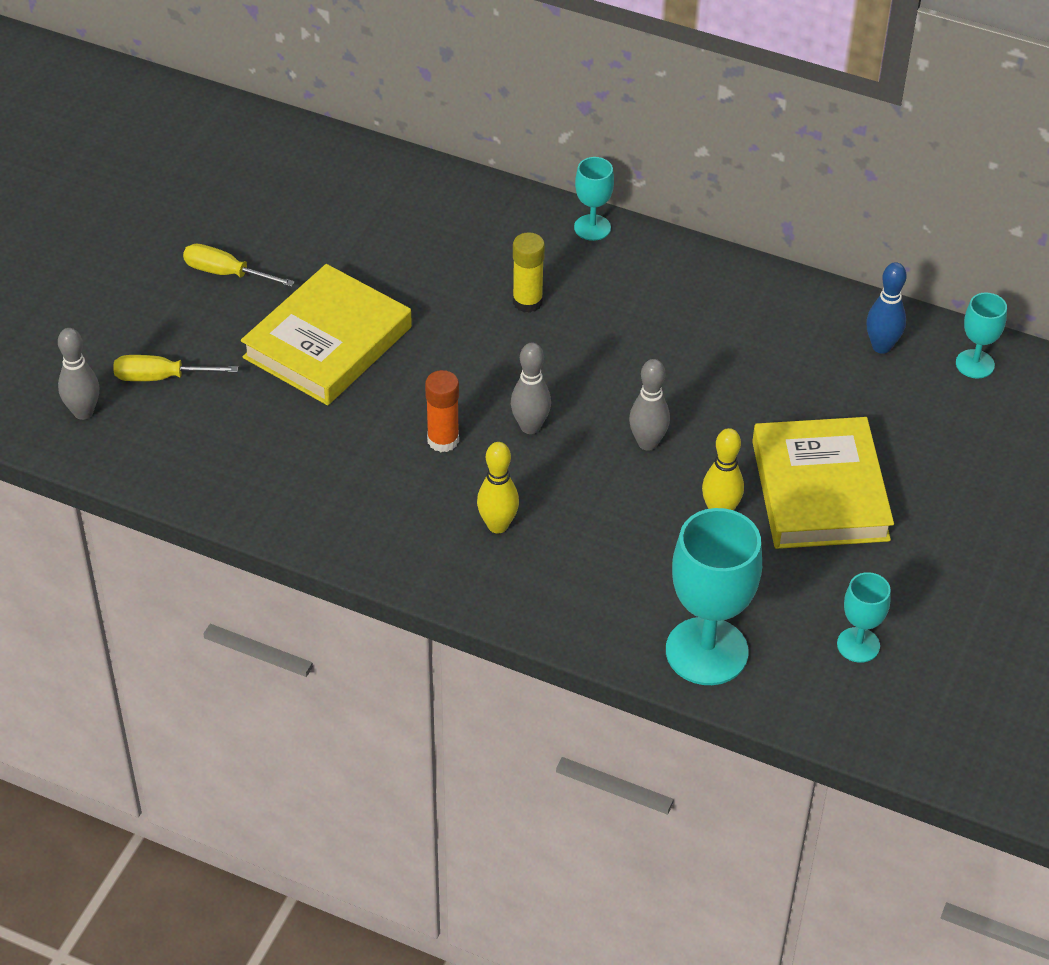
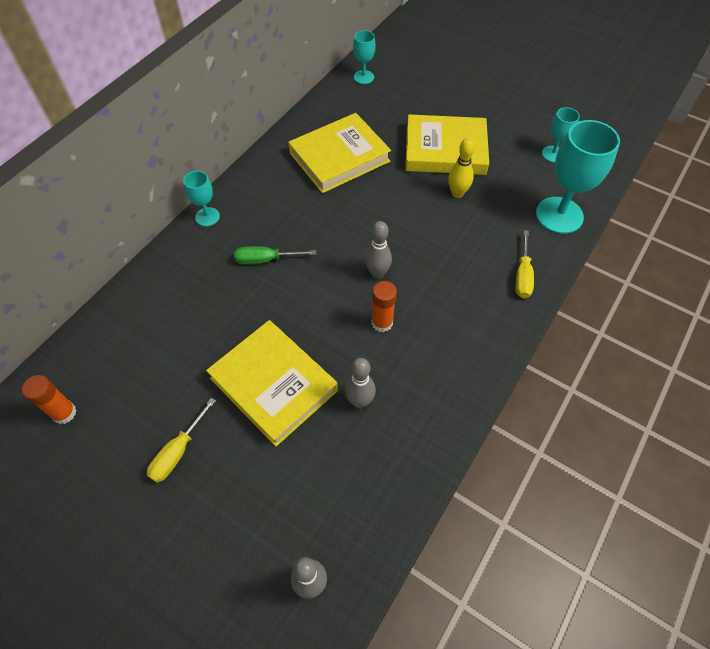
camera: 80 degrees left, 10 degrees up
yellow screwdriver [113,355,238,381] -> yellow screwdriver moved to [516,230,534,298]
yellow bowling pin [477,442,519,534] -> none
yellow glue stick [513,232,545,313] -> green screwdriver [234,246,316,264]
grey bowling pin [629,359,670,451] -> grey bowling pin moved to [345,358,376,408]
blue bowling pin [866,262,907,354] -> none
none -> orange glue stick [22,375,77,424]
none -> yellow book [288,113,391,193]

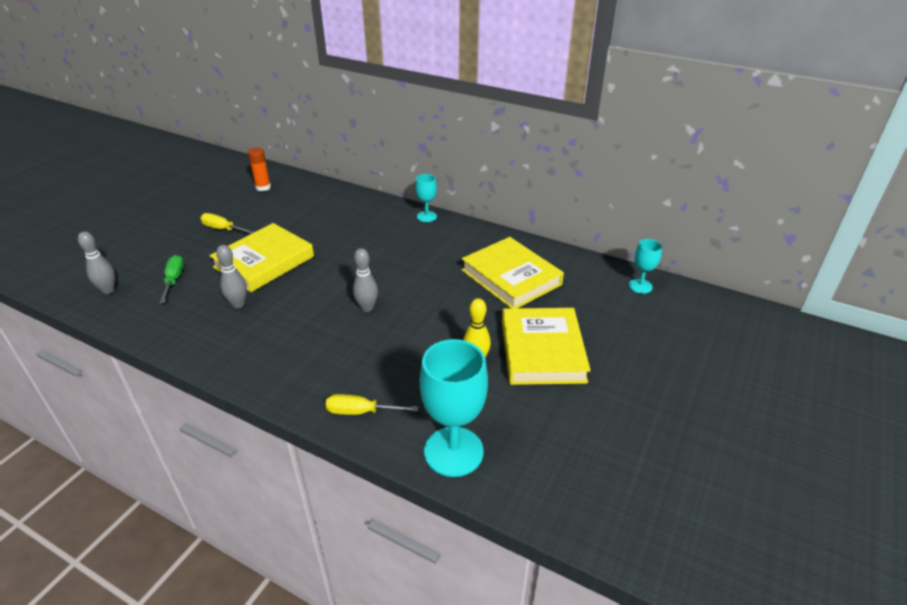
camera: 85 degrees right, 20 degrees down
green screwdriver [234,246,316,264] -> green screwdriver moved to [160,255,184,303]
orange glue stick [371,281,397,332] -> none
turquoise goblet [542,107,580,162] -> none

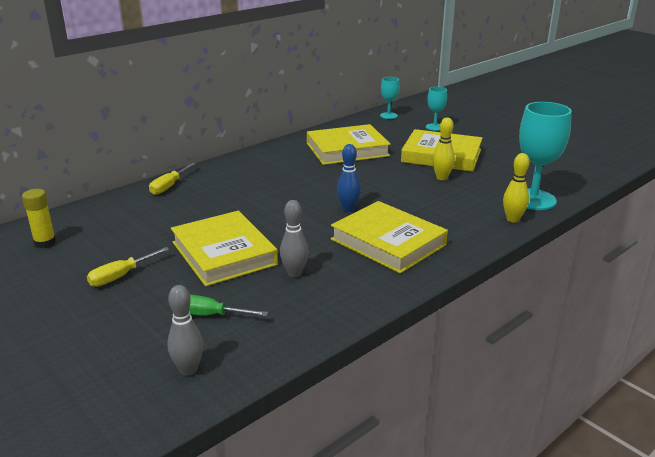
camera: 70 degrees left, 10 degrees down
orange glue stick [248,148,271,191] -> yellow glue stick [22,189,56,248]
yellow screwdriver [325,394,418,415] -> yellow screwdriver moved to [149,163,195,195]
grey bowling pin [353,248,378,312] -> blue bowling pin [337,144,361,212]
turquoise goblet [415,174,437,222] -> turquoise goblet moved to [426,87,447,131]
none -> yellow book [331,201,448,274]
none -> yellow bowling pin [503,153,530,223]

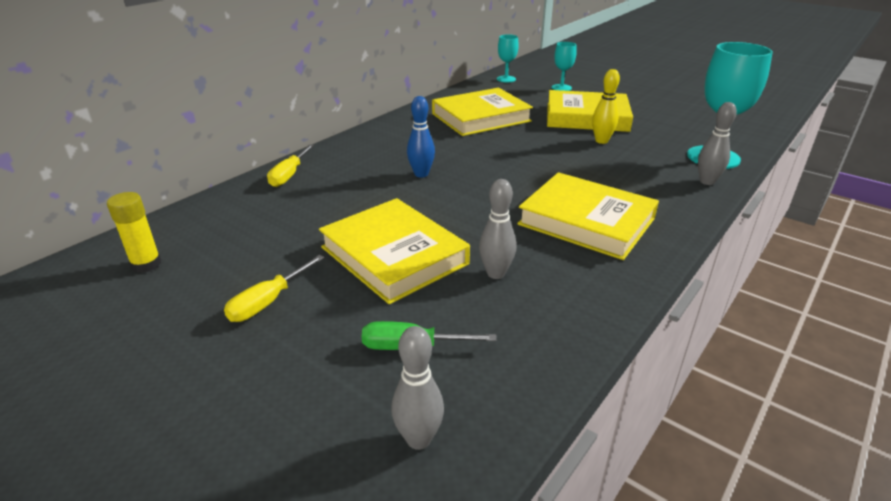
camera: 10 degrees left, 5 degrees up
blue bowling pin [337,144,361,212] -> blue bowling pin moved to [407,96,435,178]
yellow bowling pin [503,153,530,223] -> grey bowling pin [698,102,737,185]

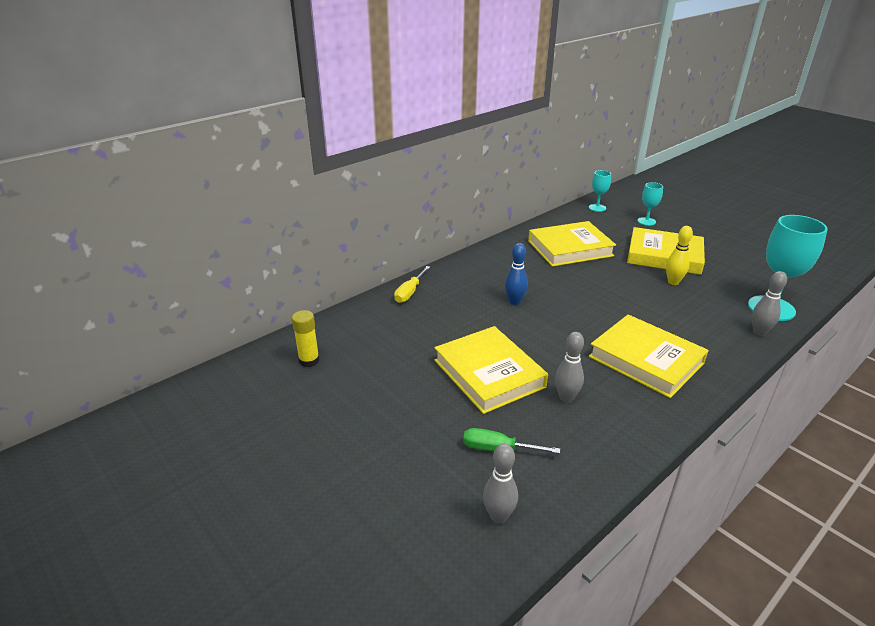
camera: 10 degrees right, 0 degrees up
yellow screwdriver [224,255,324,322] -> none

